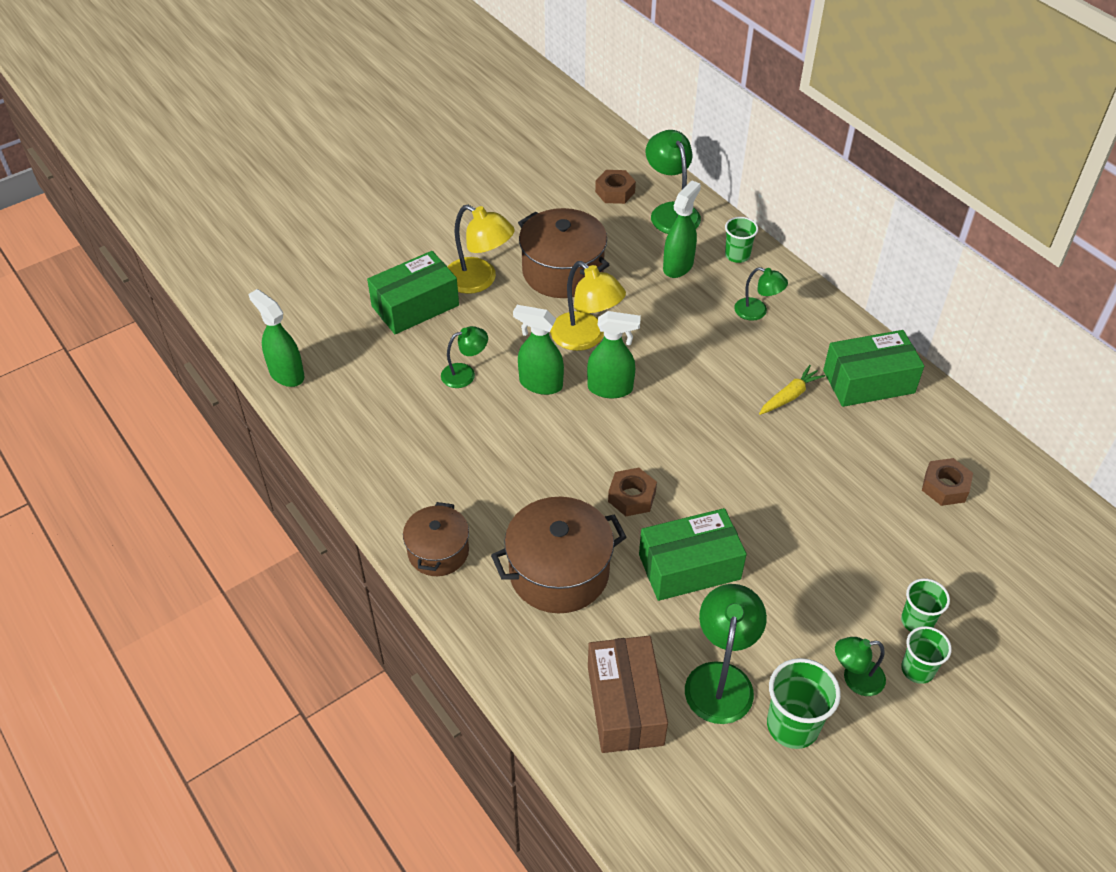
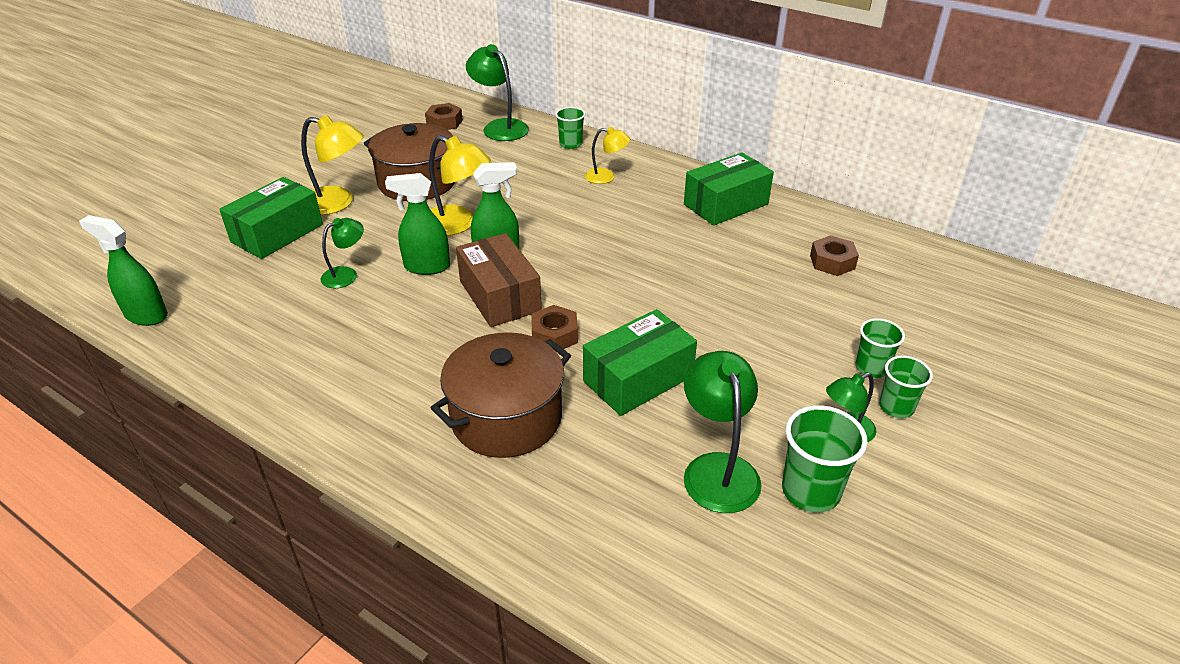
camera: 20 degrees left, 10 degrees down
brown pot [403,502,469,576] -> none
brown box [588,636,668,753] -> brown box moved to [456,233,542,327]
green spray bottle [663,180,701,278] -> none
green lamp [734,267,788,321] -> yellow lamp [585,127,630,184]
yellow carrot [759,365,825,415] -> none

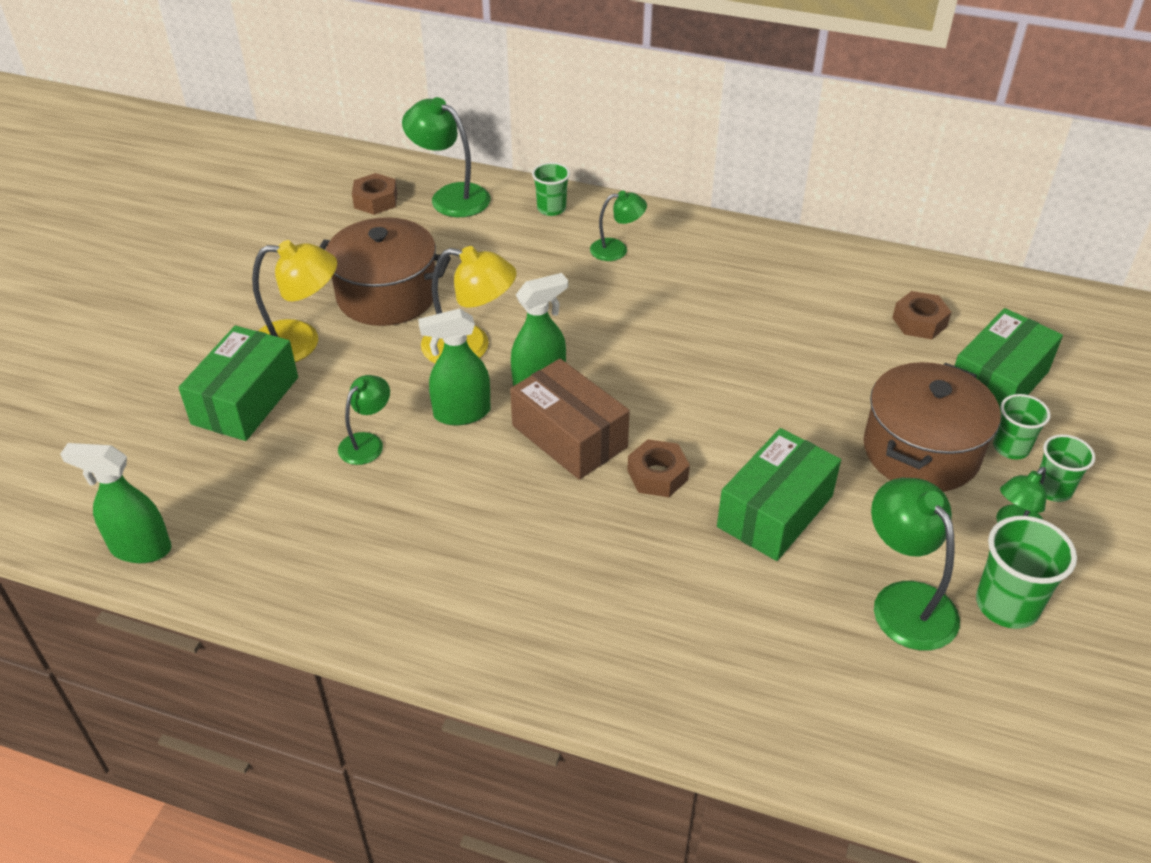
camera: 15 degrees left, 5 degrees up
brown pot [430,332,571,458] -> brown pot moved to [864,362,1001,492]
yellow lamp [585,127,630,184] -> green lamp [590,191,647,261]
green box [684,152,774,226] -> green box moved to [955,308,1063,412]

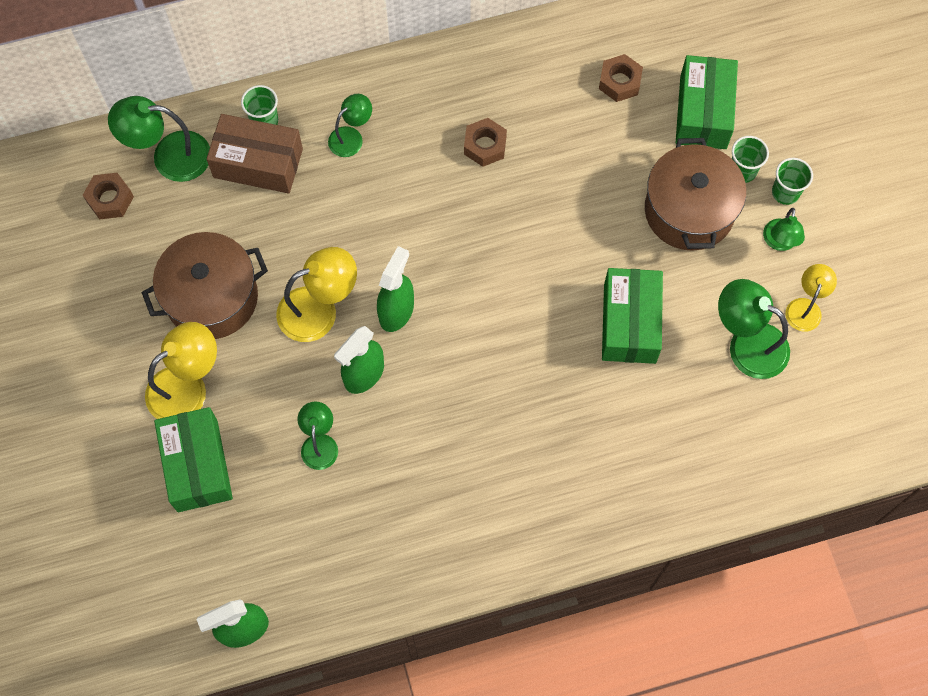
camera: 35 degrees left, 25 degrees up
brown box [510,359,630,480] -> brown box moved to [207,114,303,194]
brown nut [627,439,690,497] -> brown nut moved to [464,118,507,167]
green cup [976,516,1077,629] -> yellow lamp [785,264,837,332]

